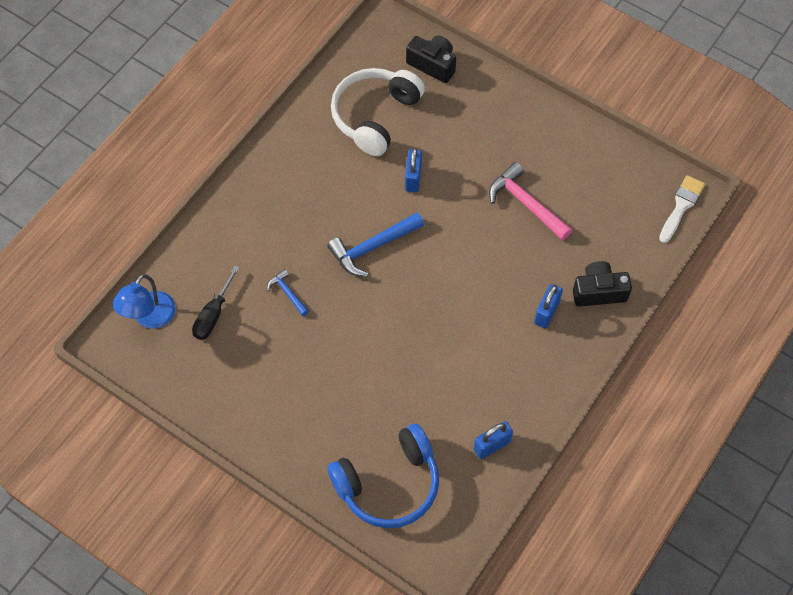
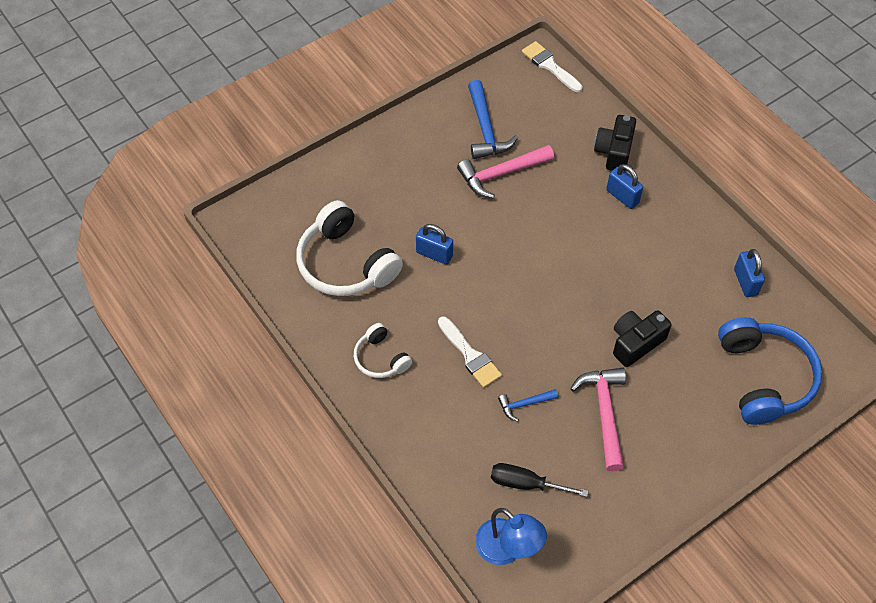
camera: 70 degrees left, 5 degrees down
black screwdriver [192,266,239,340] -> black screwdriver turned 150 degrees clockwise [491,463,588,497]
blue hammer [327,213,424,277] -> blue hammer moved to [468,80,518,159]
black camera [406,35,456,83] -> black camera moved to [613,310,672,367]
none -> white headphones [354,323,412,378]
none -> white brush [438,316,502,388]
none -> pink hammer [570,368,626,471]

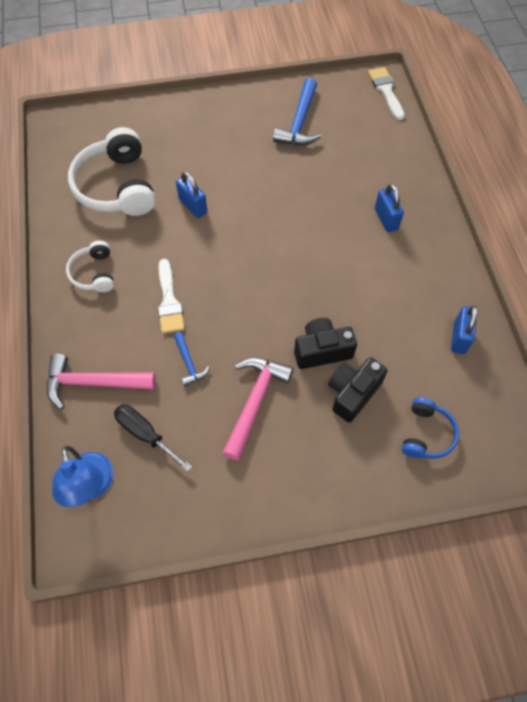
camera: 25 degrees right, 5 degrees up
pink hammer [457,145,554,198] -> pink hammer moved to [47,354,156,410]
blue hammer [498,389,558,421] -> blue hammer turned 120 degrees counterclockwise [174,332,210,387]
black camera [594,115,636,171] -> black camera moved to [328,357,387,423]
blue headphones [718,317,822,425] -> blue headphones [402,397,459,459], size x0.53

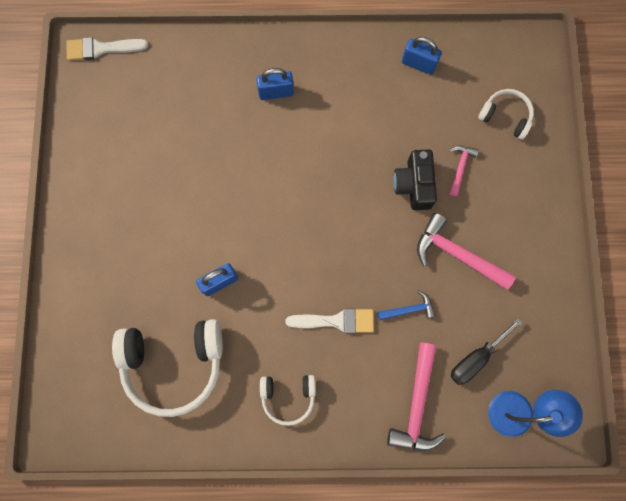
camera: 80 degrees left, 15 degrees up
blue hammer [273,78,321,145] -> none
black camera [328,357,387,423] -> pink hammer [449,145,479,196]
blue headphones [402,397,459,459] -> white headphones [478,89,534,140]

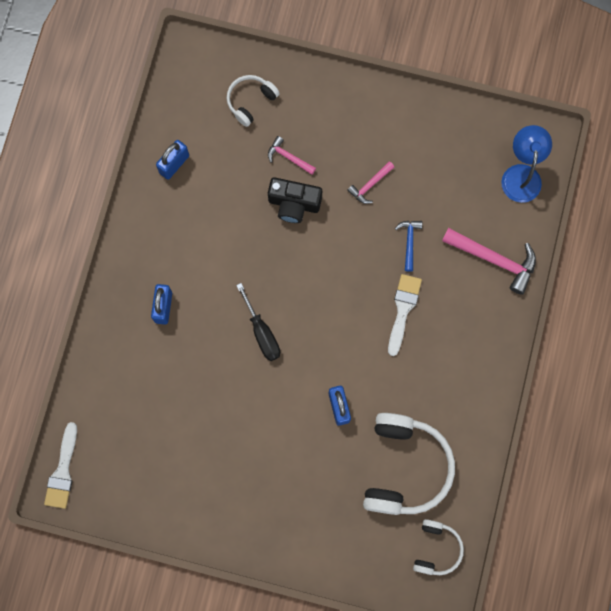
camera: 75 degrees left, 0 degrees up
white headphones [260,375,316,426] -> white headphones moved to [413,519,464,575]
pink hammer [417,213,516,290] -> pink hammer [347,161,394,204], size x0.54
black screwdriver [451,318,522,385] -> black screwdriver moved to [236,283,280,361]

